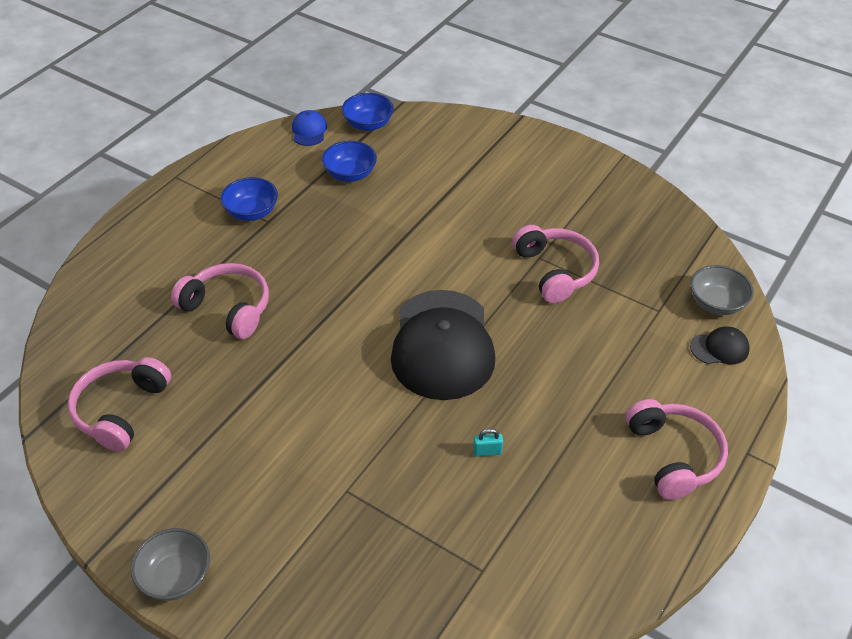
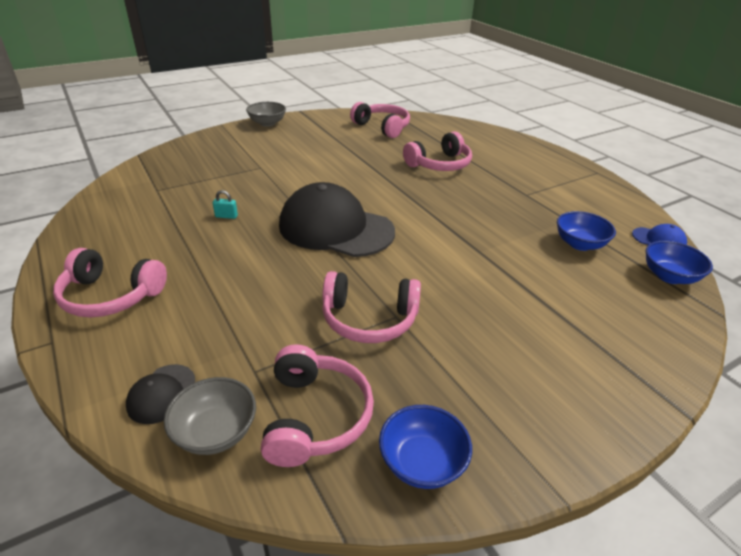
camera: 115 degrees right, 10 degrees down
blue bowl [220,177,278,221] -> blue bowl moved to [379,405,472,489]
turquoise padlock [473,428,503,457] -> turquoise padlock turned 75 degrees clockwise [213,190,238,219]
none -> pink headphones [261,344,374,467]

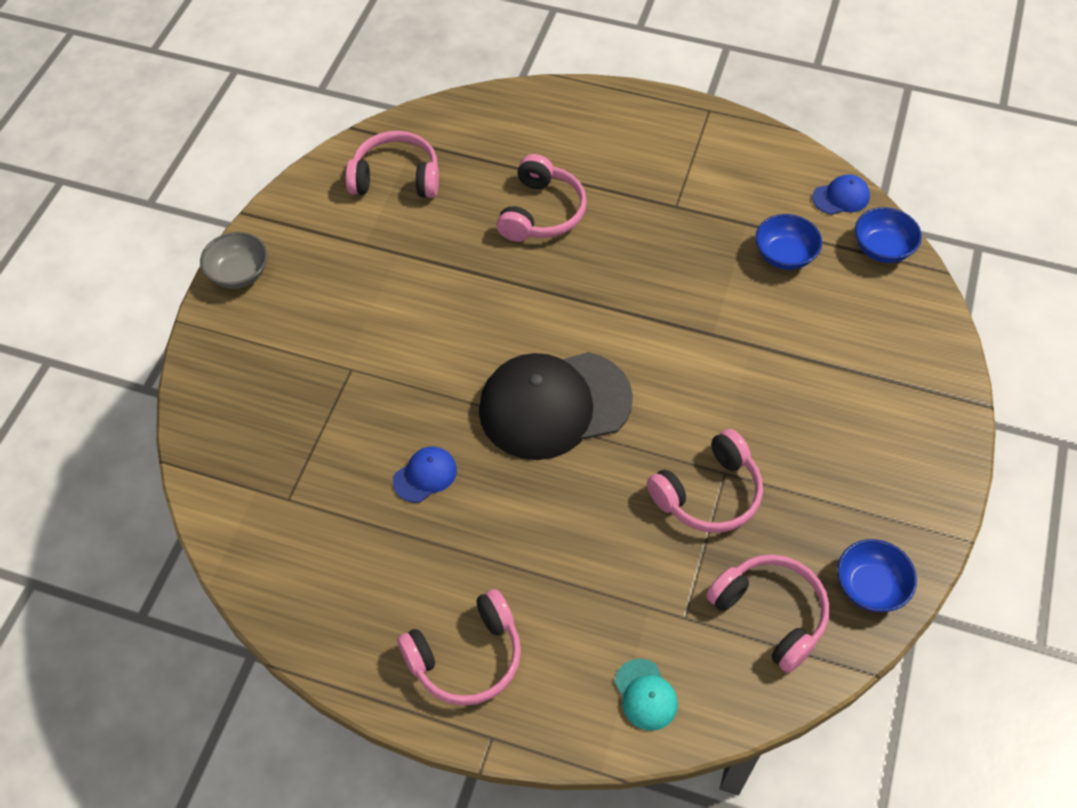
camera: 40 degrees left, 20 degrees up
black cap [126,364,195,424] -> turquoise cap [615,659,678,731]
grey bowl [164,377,256,455] -> none
turquoise padlock [213,190,238,219] -> blue cap [393,446,457,503]

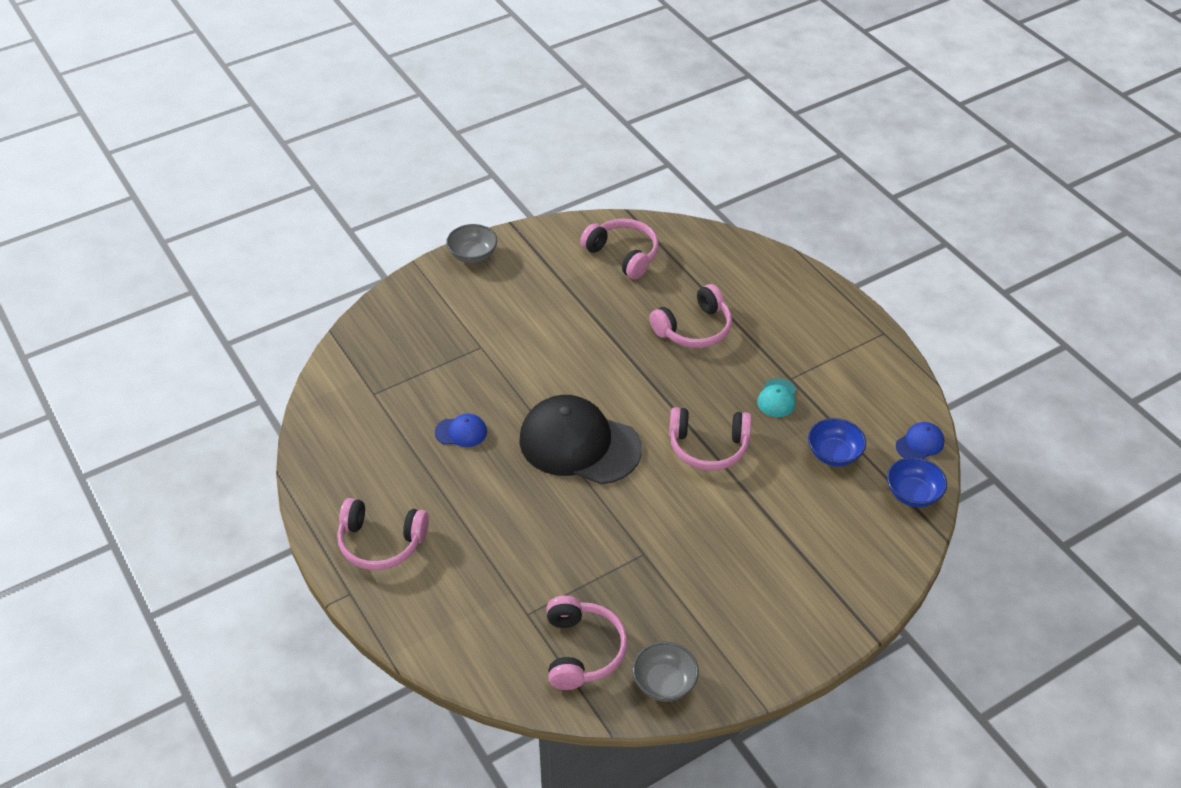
camera: 40 degrees right, 10 degrees down
turquoise cap [615,659,678,731] -> turquoise cap moved to [757,378,796,417]
pink headphones [647,429,763,533] -> pink headphones moved to [669,407,752,471]
blue cap [812,174,870,215] -> blue cap turned 60 degrees counterclockwise [896,422,944,459]
blue bowl [837,539,917,612] -> grey bowl [632,642,699,702]

